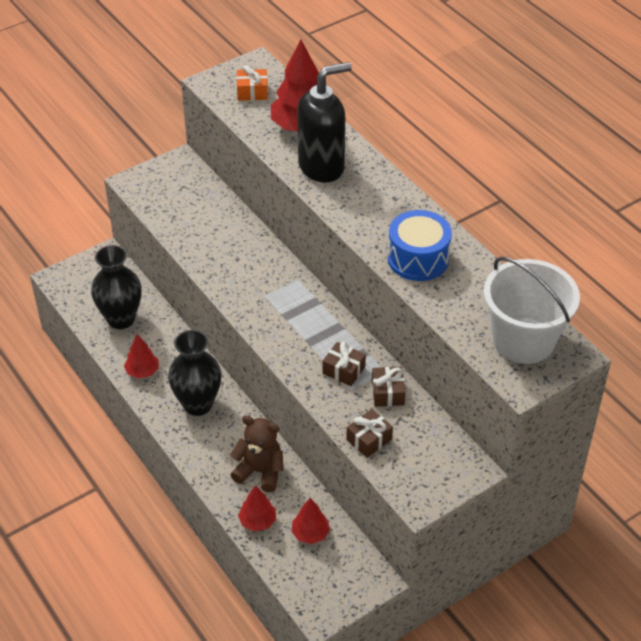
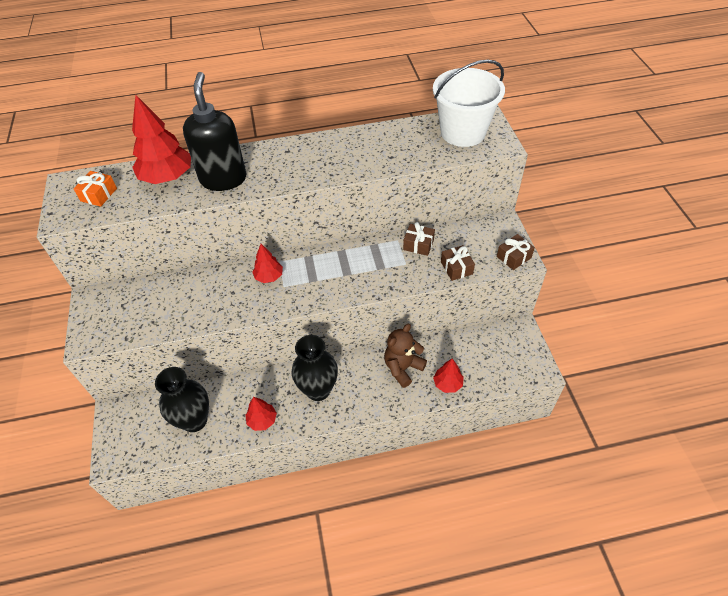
camera: 65 degrees left, 5 degrees up
red tree [291,498,330,544] -> red tree moved to [252,244,283,283]
brown gift [322,341,366,386] -> brown gift moved to [497,234,535,270]
blue drum [388,210,452,281] -> none

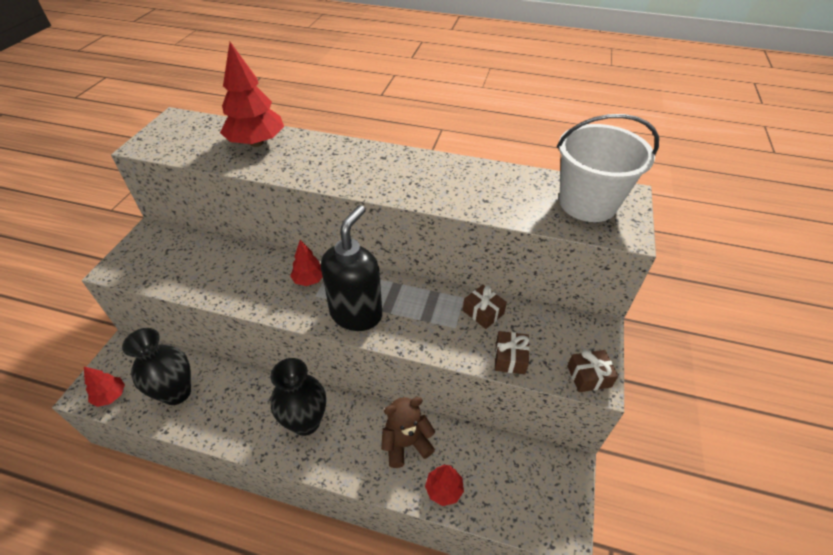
camera: 25 degrees right, 5 degrees down
orange gift [73,171,117,207] -> none
black soap dispenser [183,72,246,191] -> black soap dispenser moved to [321,205,382,331]
red tree [246,397,277,431] -> red tree moved to [84,367,125,407]

